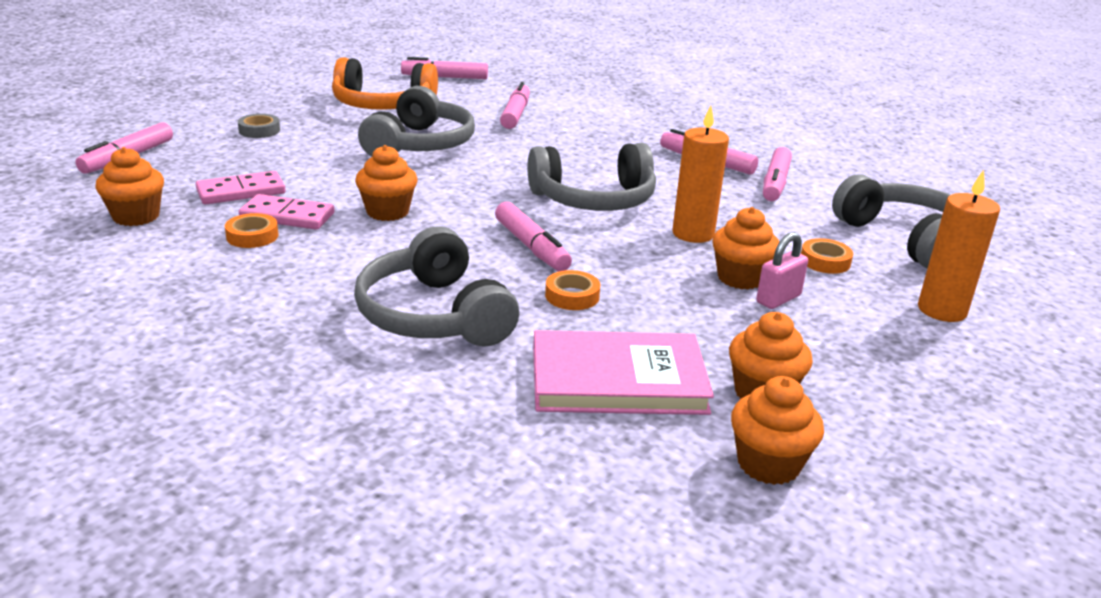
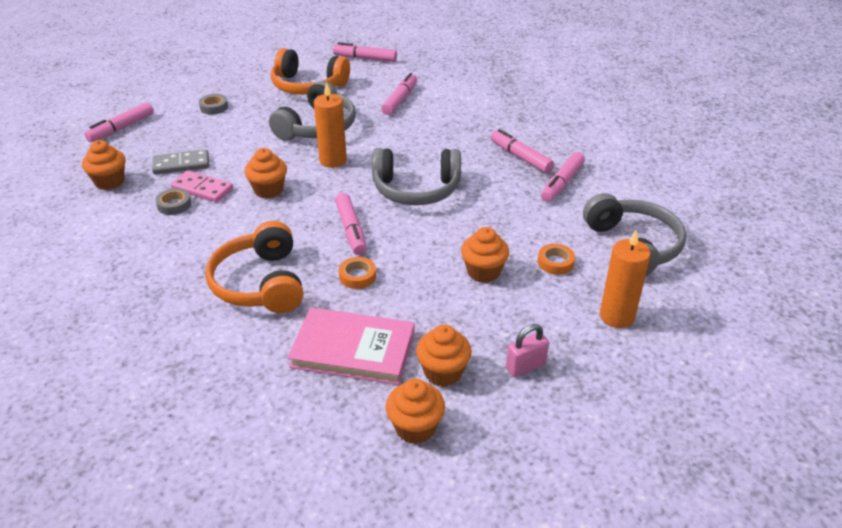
camera: 15 degrees right, 10 degrees up
pink domino [196,171,286,205] -> grey domino [152,149,209,175]
orange tape [225,213,278,248] -> grey tape [155,188,191,215]
grey headphones [354,226,519,347] -> orange headphones [205,221,303,313]
orange candle [672,105,729,243] -> orange candle moved to [314,82,347,168]
pink padlock [756,232,808,309] -> pink padlock moved to [506,324,549,377]

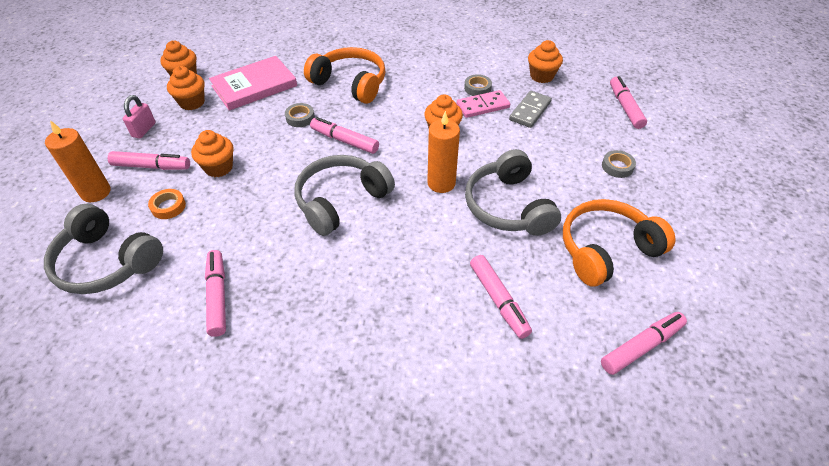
camera: 135 degrees right, 10 degrees up
orange tape [339,257,376,289] -> grey tape [285,103,315,127]
pink marker [491,129,554,173] -> pink marker moved to [108,151,190,170]

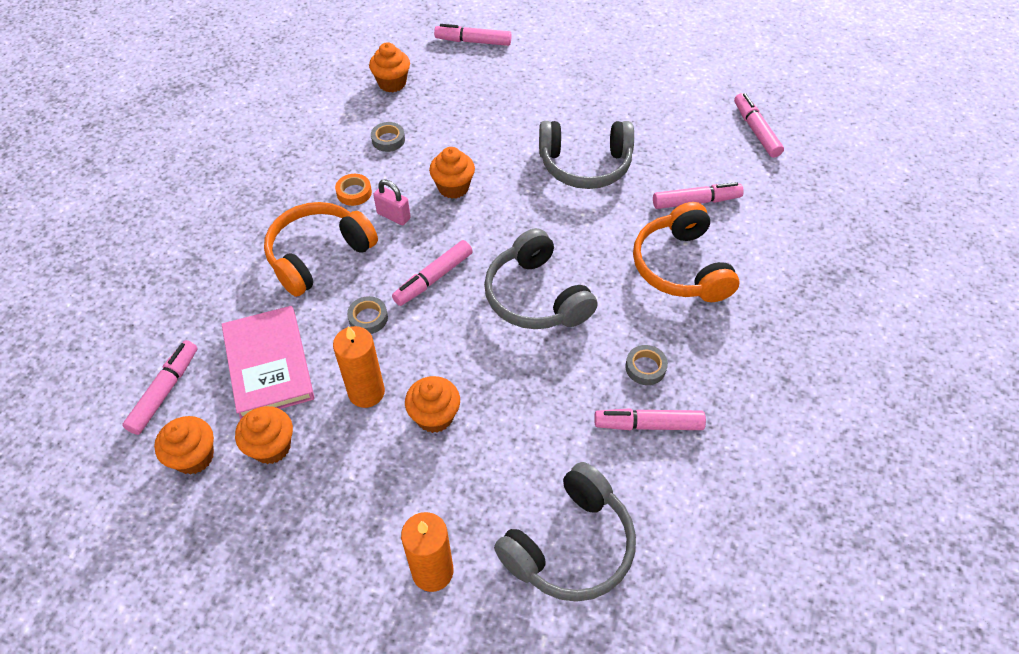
camera: 75 degrees left, 5 degrees up
pink marker [108,151,190,170] -> pink marker moved to [122,340,198,435]
pink padlock [123,95,156,139] -> pink padlock moved to [373,179,411,225]
orange tape [148,189,186,219] -> orange tape moved to [335,174,372,206]
orange candle [427,111,460,193] -> orange candle moved to [333,326,385,408]
pink domino [457,90,510,118] -> none
grey domino [509,91,552,128] -> none
orange headphones [563,199,676,286] -> orange headphones moved to [633,202,739,302]
grey tape [602,150,636,178] -> grey tape moved to [625,345,668,385]

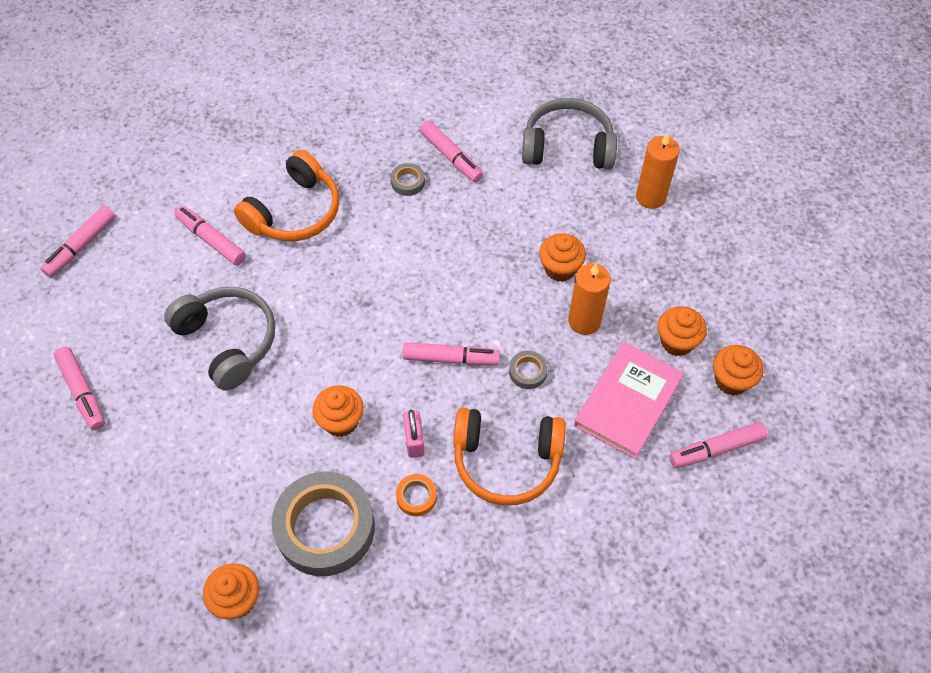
camera: 130 degrees left, 5 degrees up
grey tape [371,122,405,152] -> grey tape [272,472,375,576], size x2.40
pink marker [434,24,512,46] -> pink marker moved to [54,347,105,430]
grey headphones [484,228,598,329] -> none

